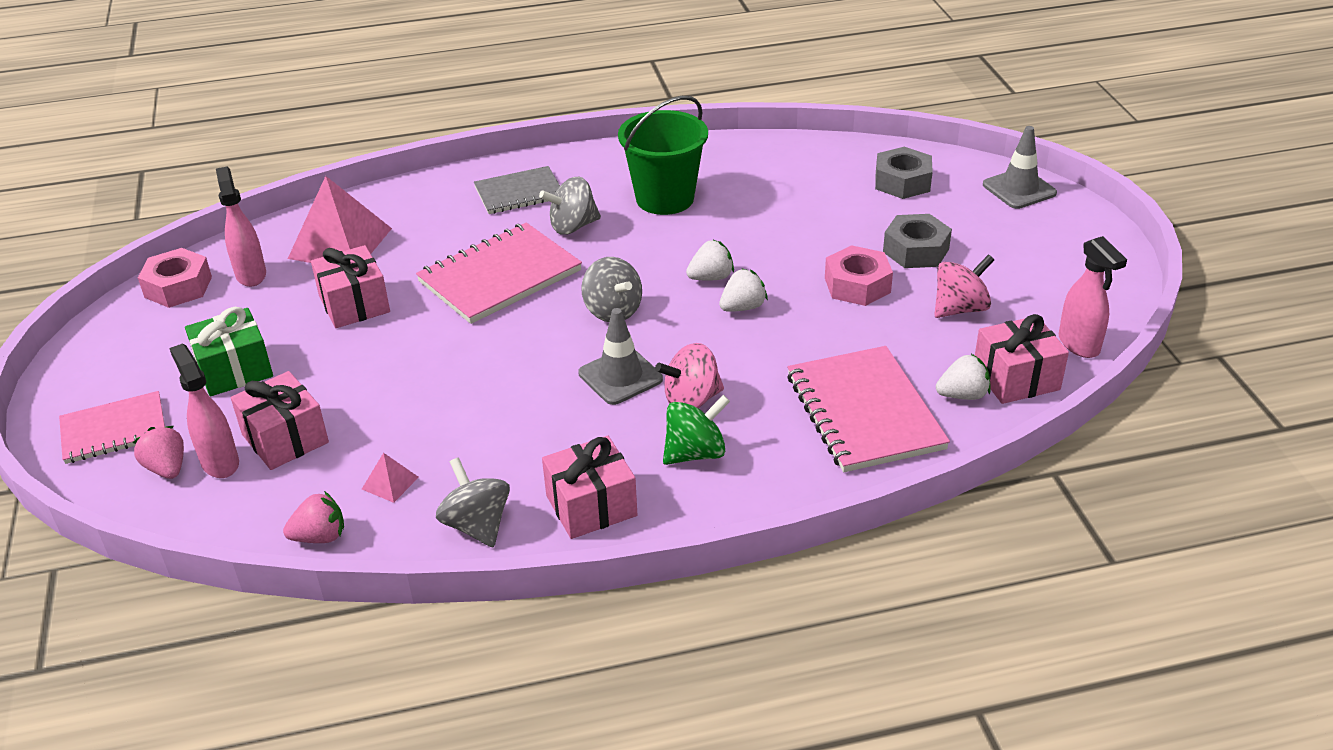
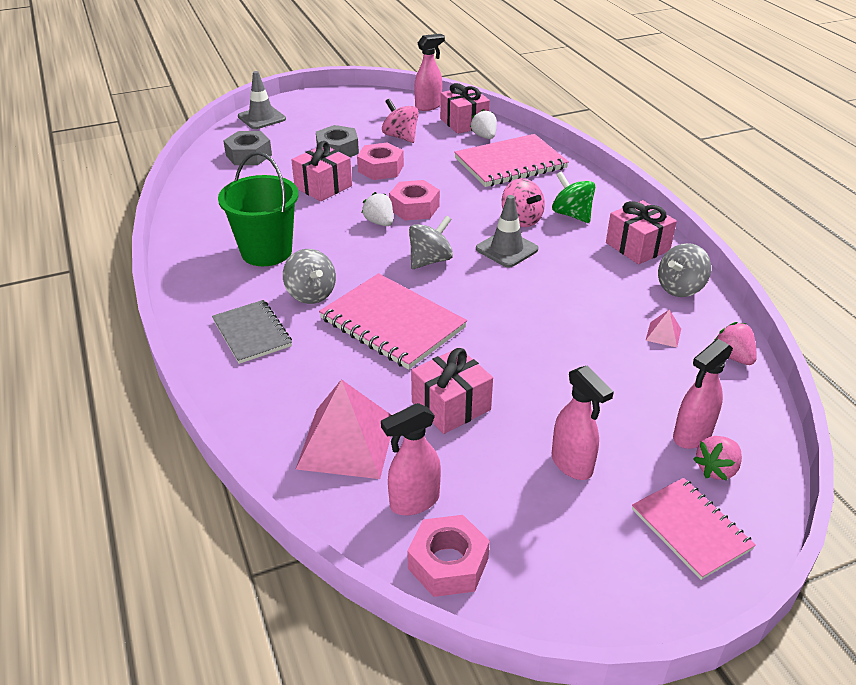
camera: 100 degrees left, 0 degrees up
green gift [185,307,273,396] -> pink spray bottle [552,365,614,480]
pink gift [231,371,329,470] -> pink gift moved to [291,141,352,201]
white strawberry [719,268,768,312] -> pink nut [389,180,440,221]

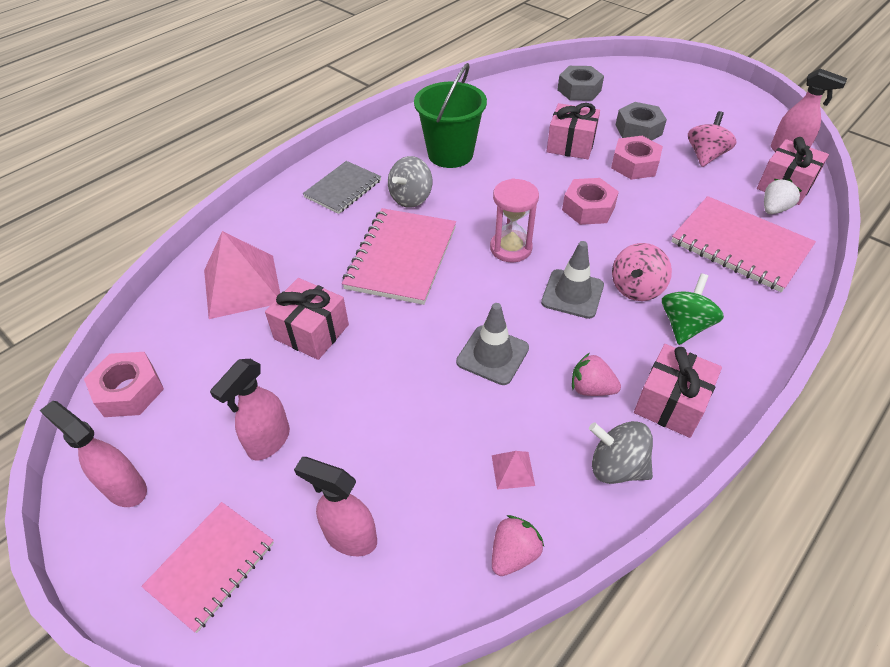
camera: 65 degrees right, 10 degrees up
grey traffic cone [238,71,286,129] -> grey traffic cone moved to [456,303,529,385]
white strawberry [362,192,393,226] -> none
pink spray bottle [381,403,441,516] -> pink spray bottle moved to [40,401,147,507]
grey spinning top [409,216,453,269] -> pink hourglass [490,178,539,262]
pink strawberry [693,436,742,481] -> pink strawberry moved to [572,353,621,396]

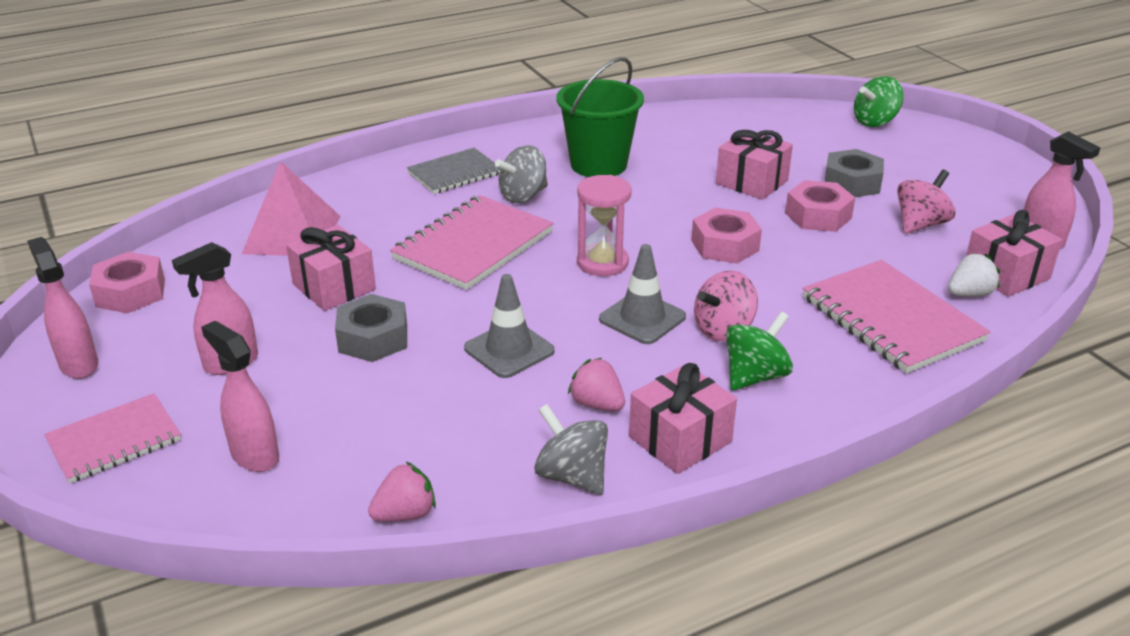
camera: 20 degrees right, 15 degrees down
pink pyramid [492,451,535,490] -> none
grey nut [557,66,604,101] -> grey nut moved to [335,294,407,362]
none -> green spinning top [854,76,904,127]

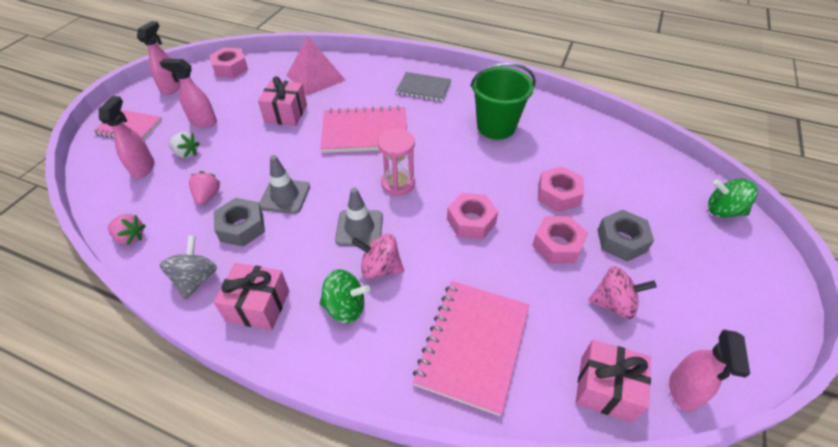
camera: 50 degrees right, 15 degrees up
grey nut [335,294,407,362] -> grey nut moved to [214,198,265,247]
grey spinning top [495,145,548,203] -> none
pink strawberry [568,358,625,411] -> pink strawberry moved to [189,171,221,205]
pink gift [716,130,793,200] -> pink nut [538,166,584,212]
white strawberry [948,253,1000,297] -> white strawberry moved to [169,131,200,158]

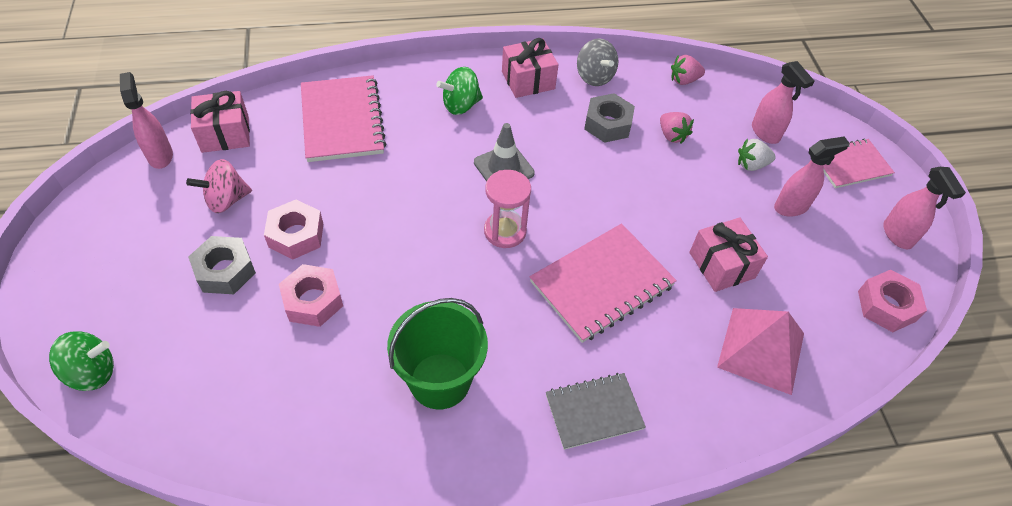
camera: 145 degrees right, 5 degrees up
grey traffic cone [259,155,310,214] -> none
pink spinning top [352,234,404,279] -> none
pink nut [447,193,498,239] -> none

